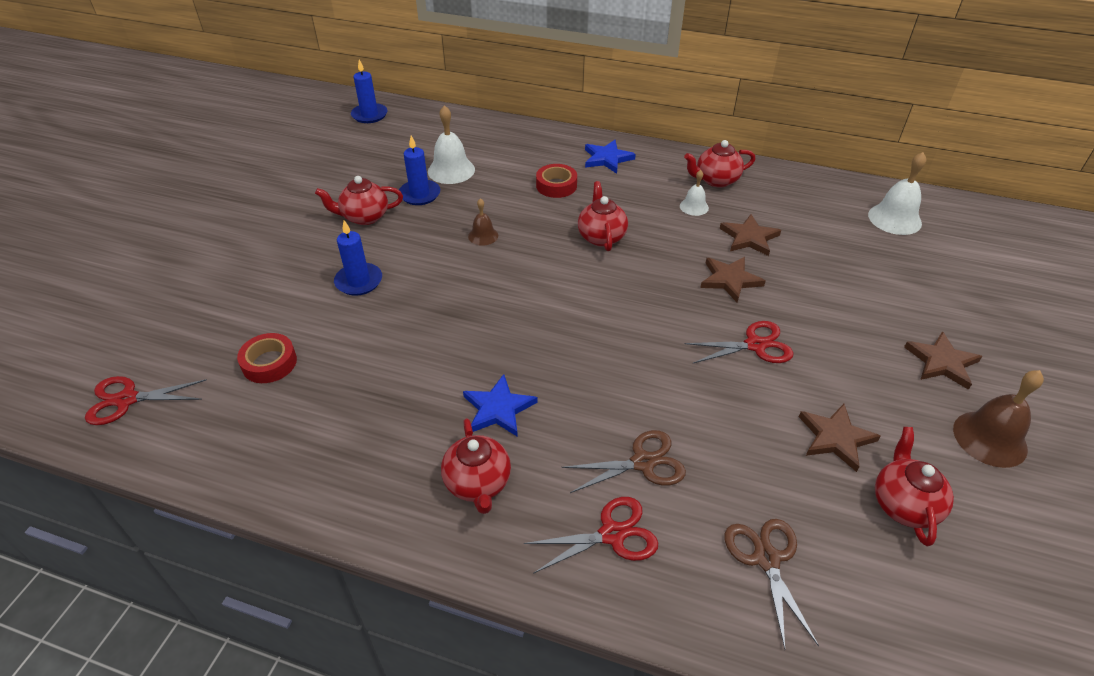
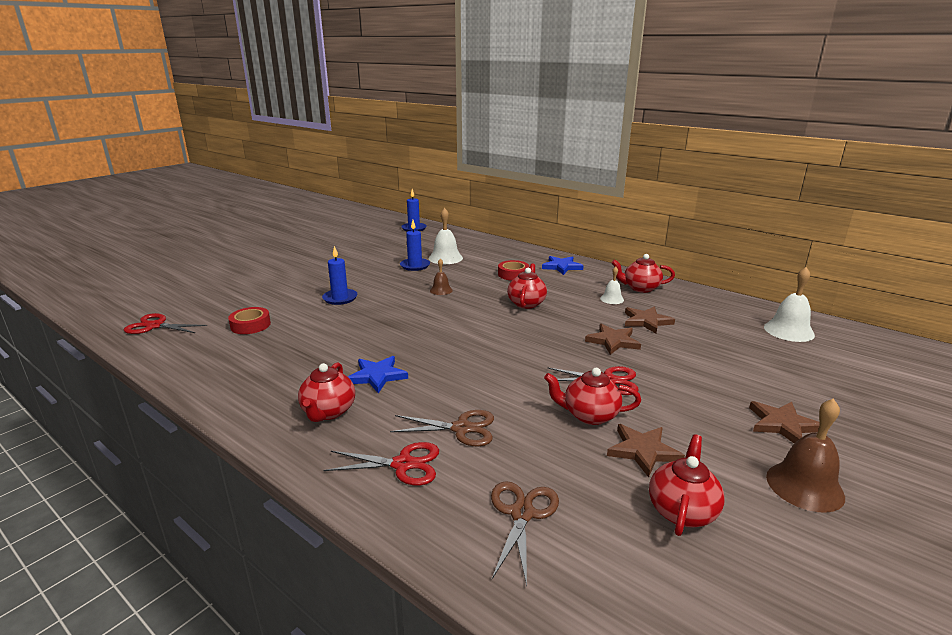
camera: 20 degrees right, 20 degrees down
red teapot [315,176,403,225] -> red teapot moved to [544,368,641,425]

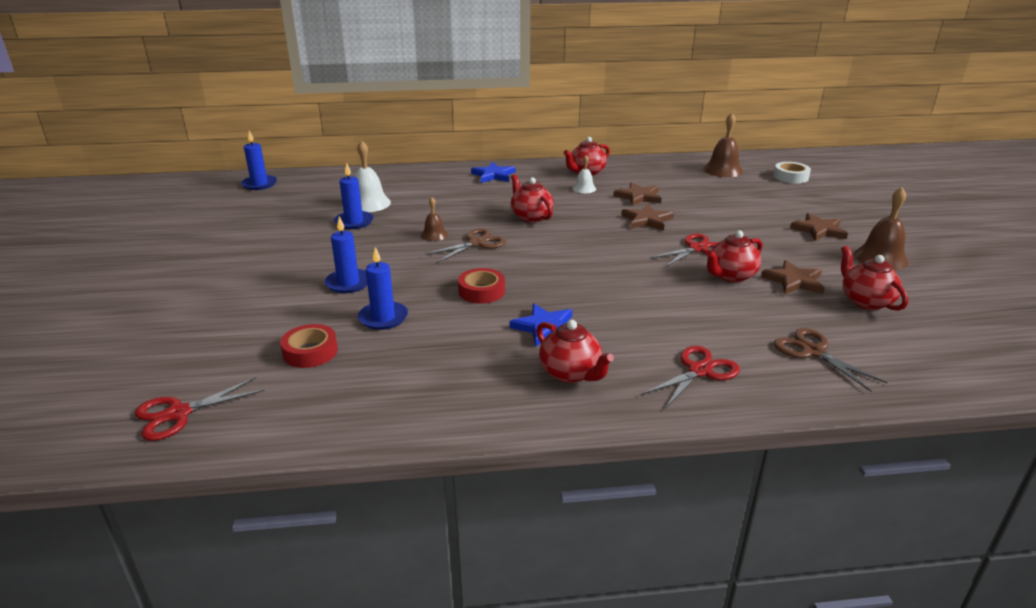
camera: 45 degrees left, 5 degrees up
brown scissors [390,410,494,447] -> brown scissors moved to [425,228,506,263]
red tape [498,260,530,281] -> red tape moved to [458,268,505,304]
white bell [764,267,815,342] -> brown bell [703,113,743,177]
none -> blue candle [358,247,408,330]
none -> white tape [773,162,811,184]

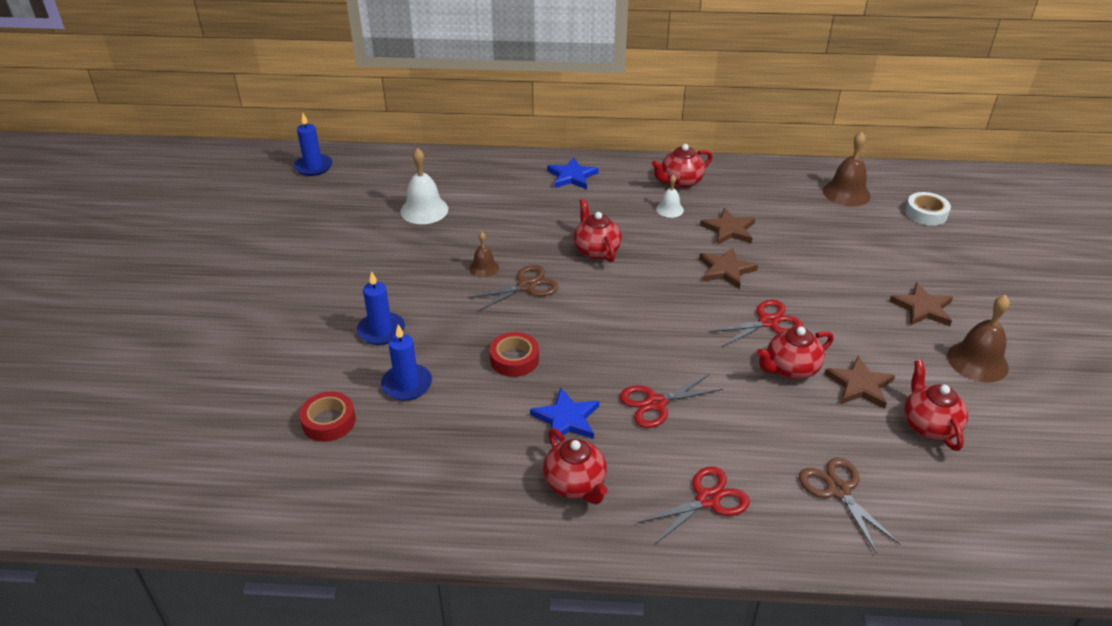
camera: 10 degrees right, 10 degrees up
red scissors [135,377,264,441] -> red scissors moved to [620,374,723,428]
blue candle [334,163,374,229] -> none

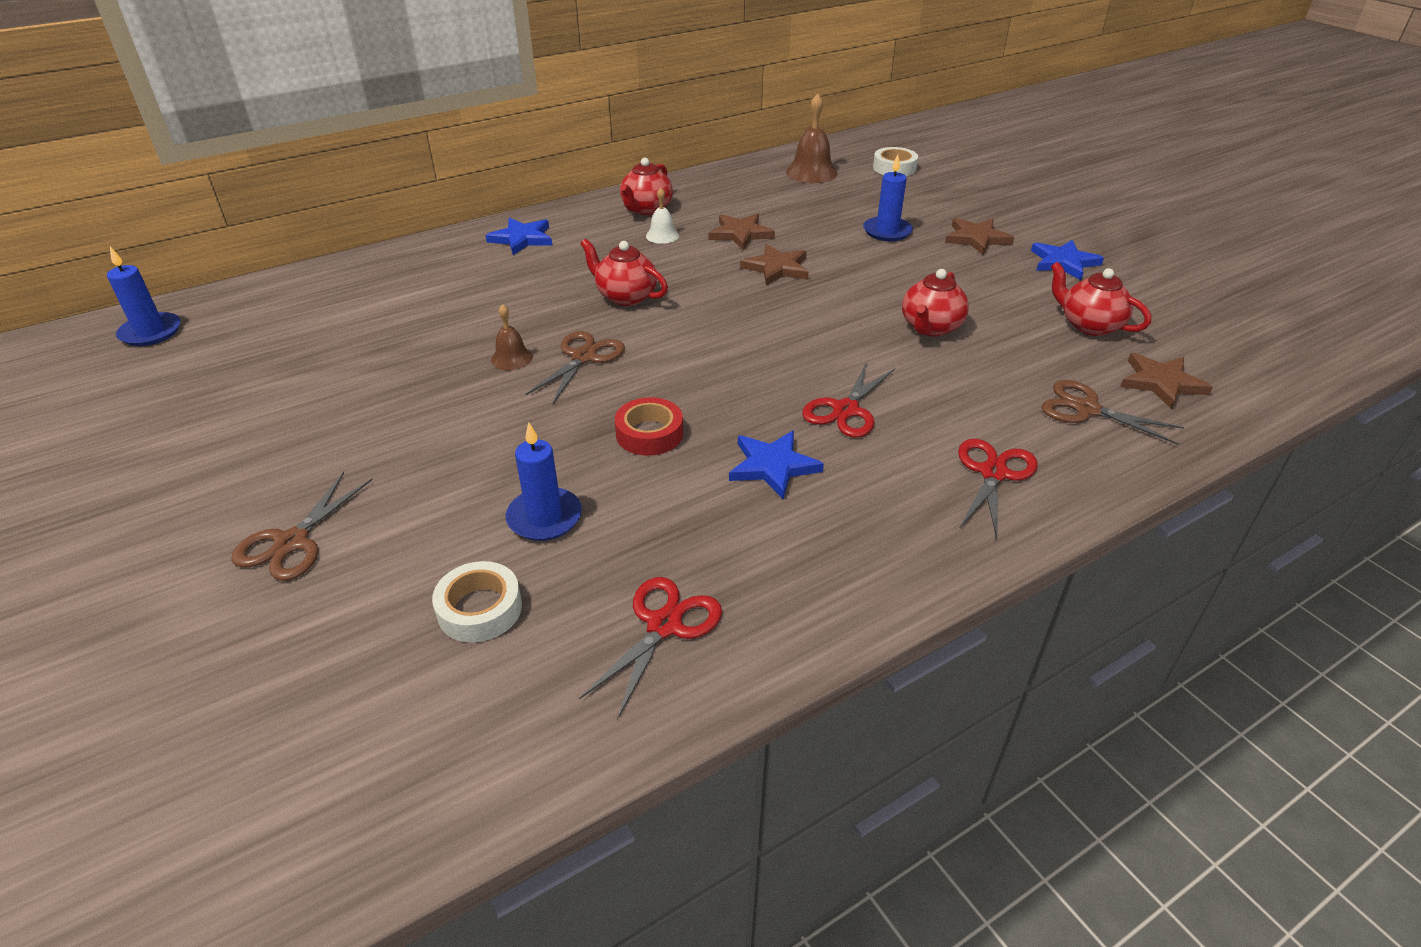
camera: 35 degrees left, 0 degrees up
red tape [299,391,356,442] -> white tape [432,561,522,642]
blue candle [357,271,405,345] -> blue candle moved to [863,155,913,241]
white bell [400,148,448,224] -> none
red teapot [543,428,607,504] -> none
red scissors [708,300,803,347] -> red scissors moved to [579,577,722,720]
brown star [824,356,895,409] -> brown star moved to [1120,353,1213,409]
brown bell [947,295,1010,383] -> blue star [1031,240,1104,280]
none -> brown scissors [231,472,373,581]

